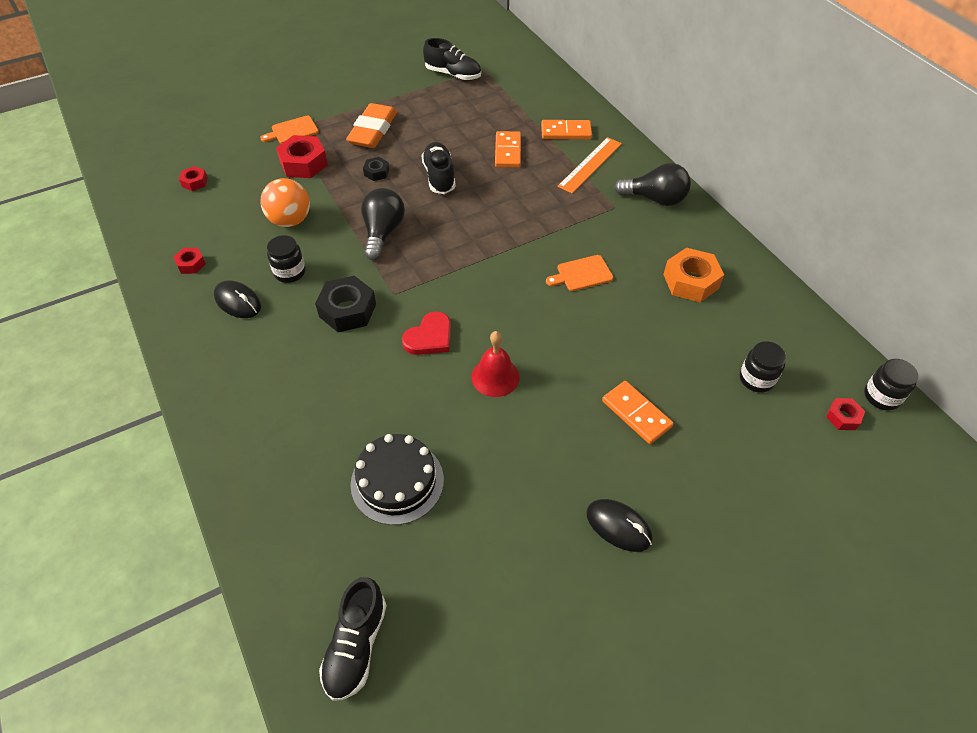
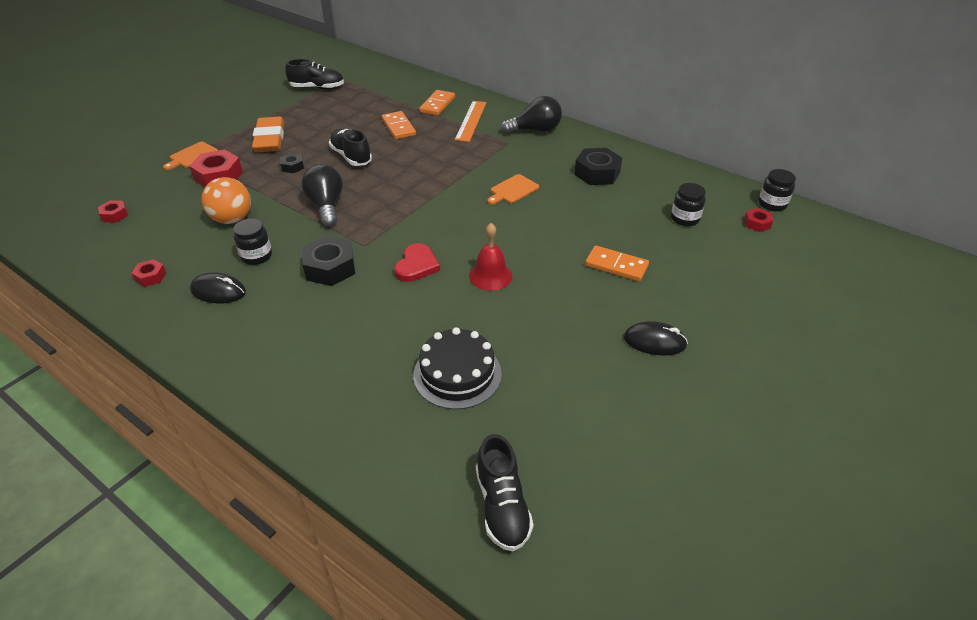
camera: 25 degrees left, 10 degrees down
orange domino [541,120,592,139] -> orange domino turned 45 degrees counterclockwise [419,90,455,116]
orange nut [663,248,724,302] -> black nut [574,148,622,185]

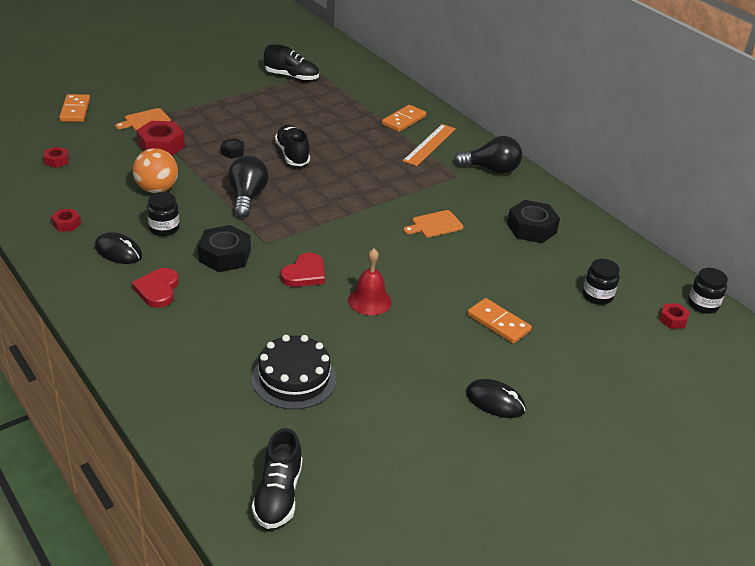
camera: 15 degrees right, 5 degrees down
orange eraser [252,117,284,152] -> none
orange domino [382,111,416,139] -> orange domino moved to [59,94,90,122]
none -> red heart [132,268,179,308]

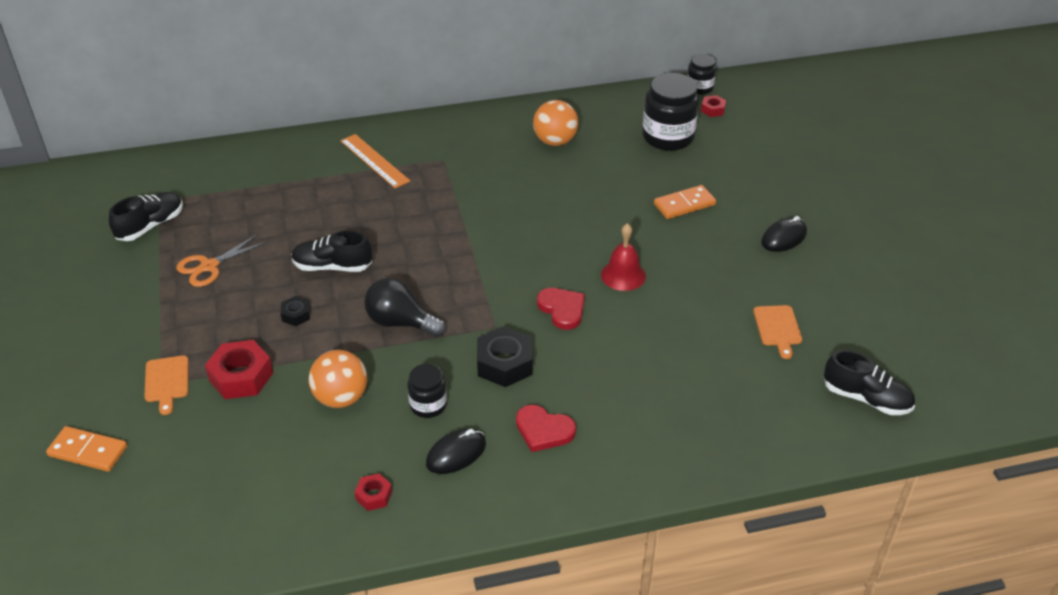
camera: 65 degrees left, 5 degrees up
red nut [44,147,69,168] -> none
black cake [252,335,337,410] -> none
orange domino [382,105,426,132] -> none
orange cutting board [403,210,463,237] -> orange cutting board moved to [753,305,802,359]
black light bulb [454,136,522,174] -> none
black nut [507,200,560,243] -> orange ball [533,100,578,146]
black jar [583,259,620,305] -> black jar [643,73,699,151], size x1.80
none -> orange scissors [176,234,267,287]

